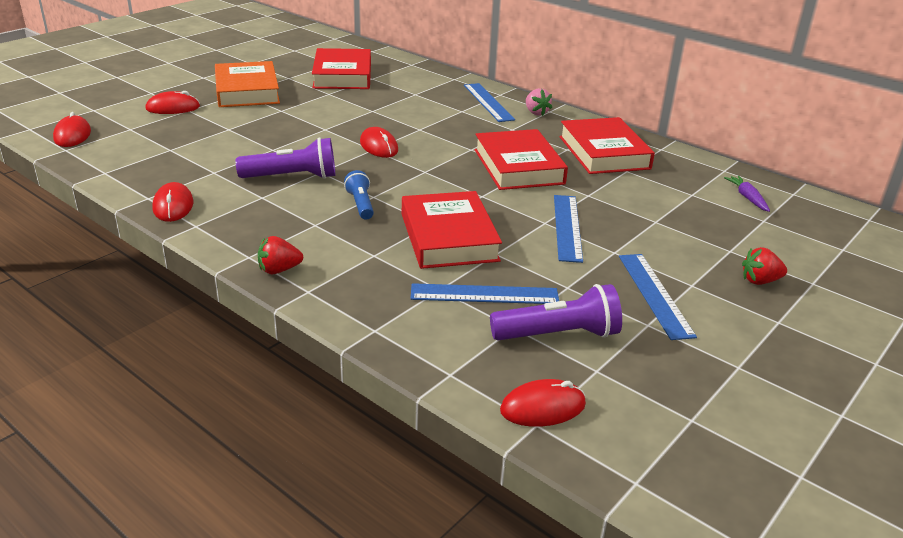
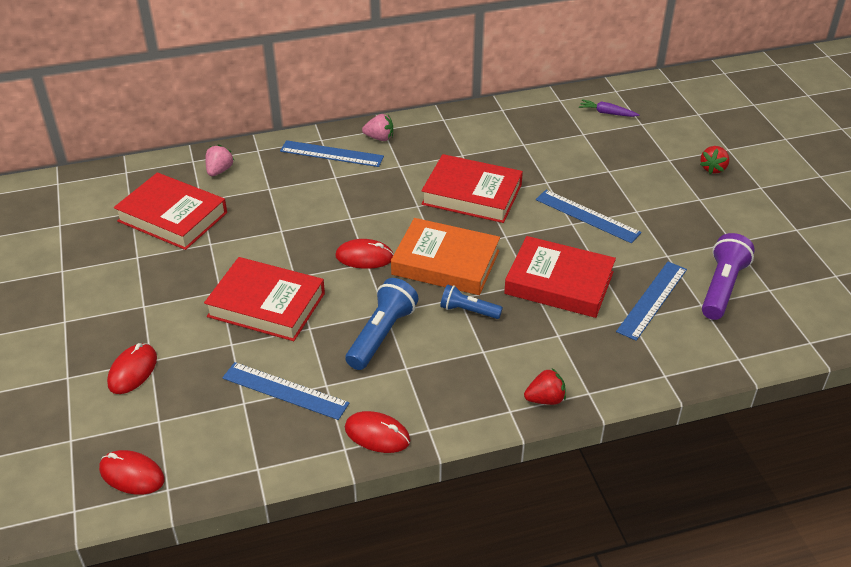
camera: 55 degrees left, 10 degrees up
orange book [215,61,280,107] -> orange book moved to [391,218,500,295]
purple flashlight [236,137,335,179] -> blue flashlight [345,278,419,370]
red strawberry [258,236,303,274] -> red strawberry turned 120 degrees counterclockwise [524,368,566,405]
red mouse [500,379,586,427] -> none
red book [559,117,655,174] -> red book moved to [204,257,325,341]
blue ruler [619,254,697,340] -> blue ruler moved to [222,362,349,420]
none -> pink strawberry [205,144,234,176]

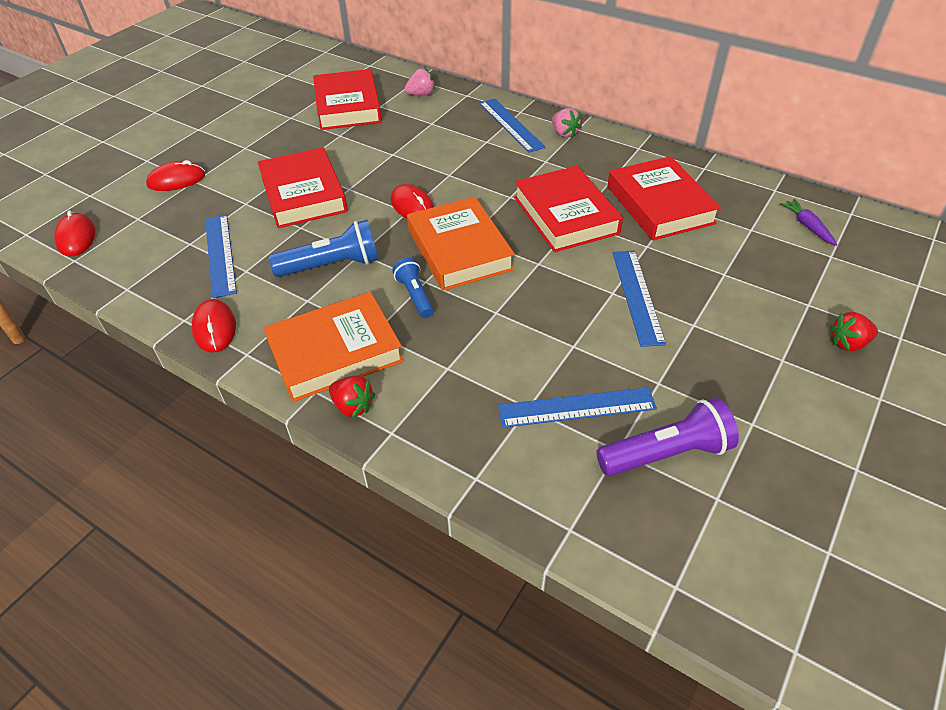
camera: 50 degrees right, 5 degrees up
red book [504,236,616,318] -> red book moved to [607,156,721,240]
none -> orange book [264,292,404,402]

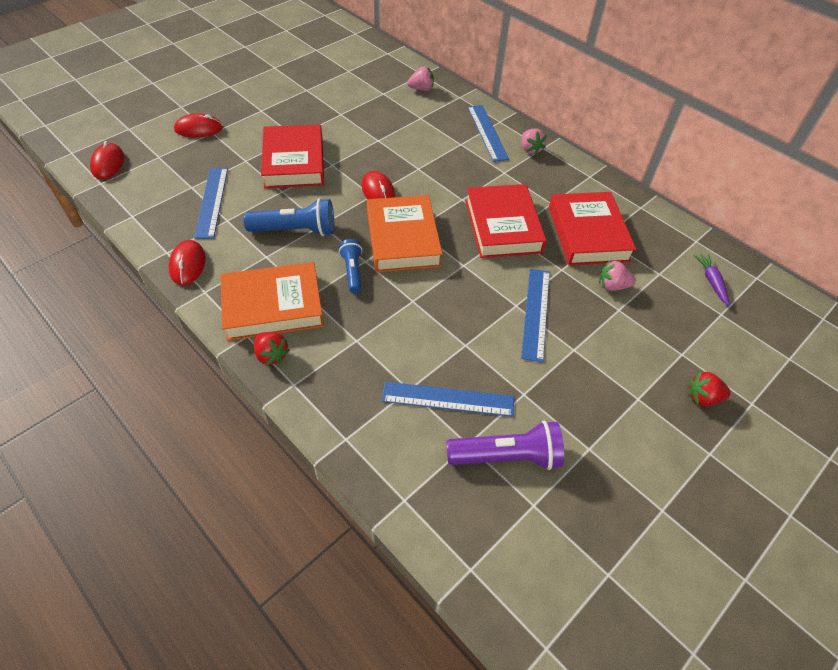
camera: 10 degrees right, 5 degrees up
red book [313,69,382,130] -> none
none -> pink strawberry [599,261,636,291]

